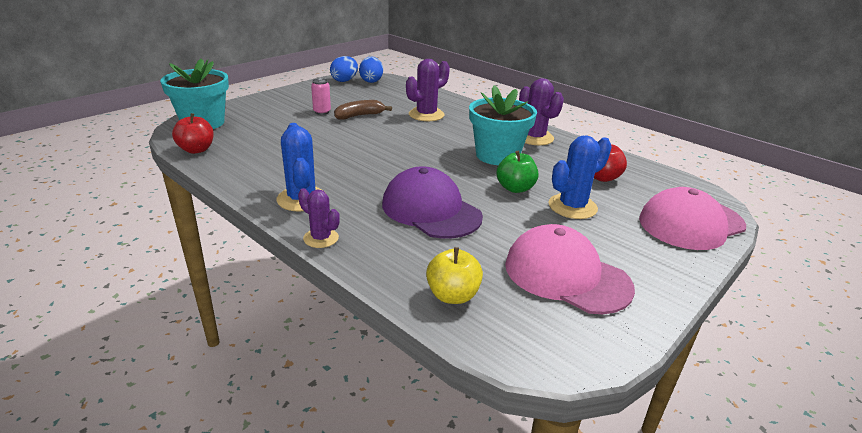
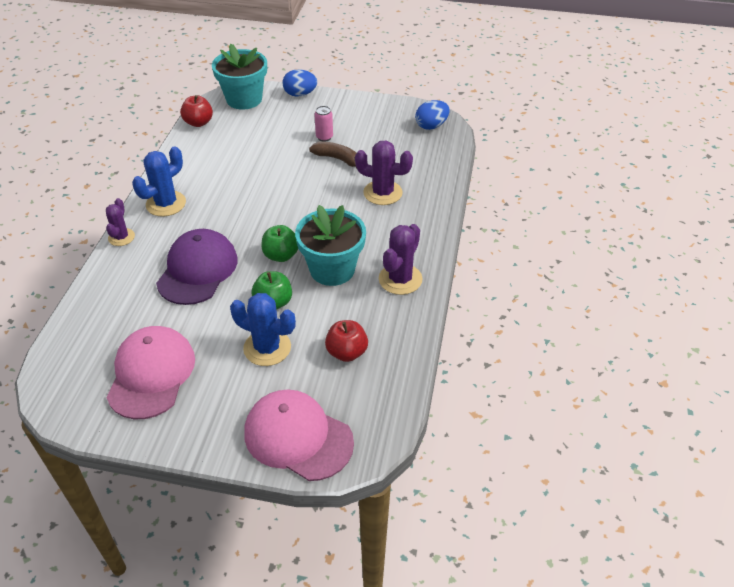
camera: 60 degrees right, 15 degrees up
blue egg [330,56,358,82] -> blue egg moved to [283,69,317,97]
yellow apple [426,247,483,304] -> none
none -> green apple [261,225,298,262]

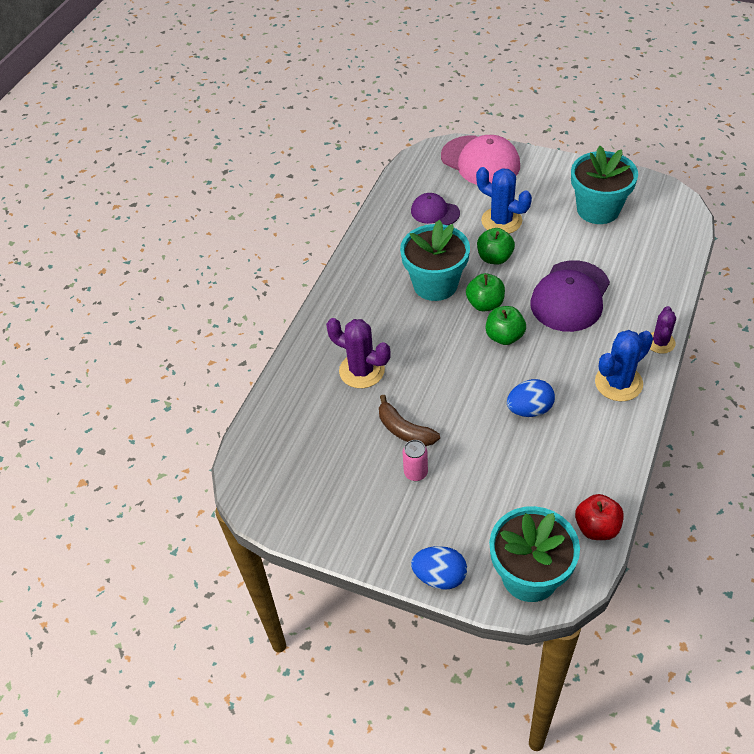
camera: 165 degrees left, 5 degrees up
pink cap [106,326,195,419] -> turquoise flower pot [571,146,638,224]
red apple [325,320,368,362] -> purple cap [411,193,460,225]
purple cactus [379,224,422,295] -> none
blue egg [415,100,450,130] -> blue egg moved to [507,379,555,417]
none -> green apple [485,306,526,345]

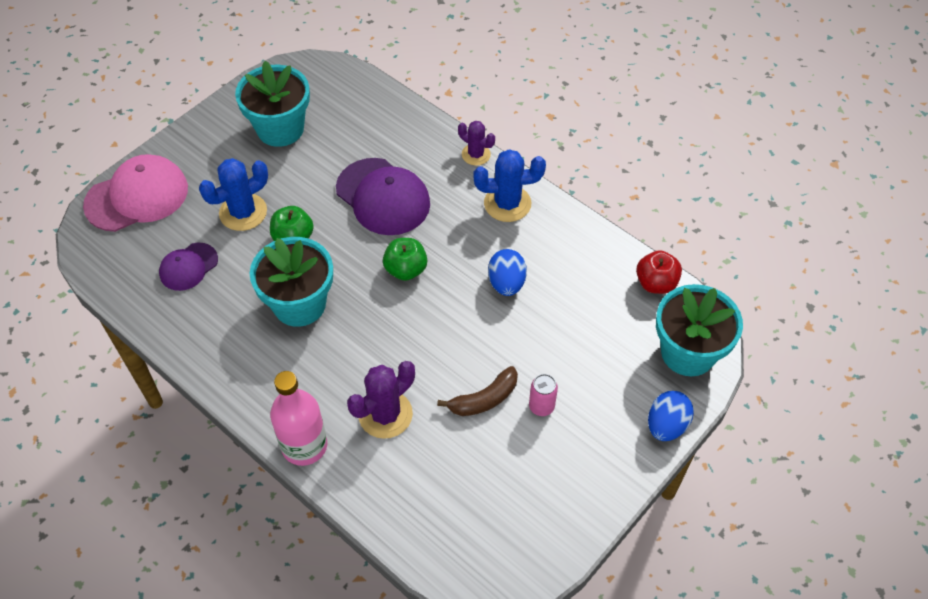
camera: 75 degrees left, 5 degrees up
green apple [466,273,505,311] -> none
blue cactus [595,330,653,401] -> blue cactus turned 75 degrees counterclockwise [473,149,546,222]
none -> pink bottle [270,371,327,466]

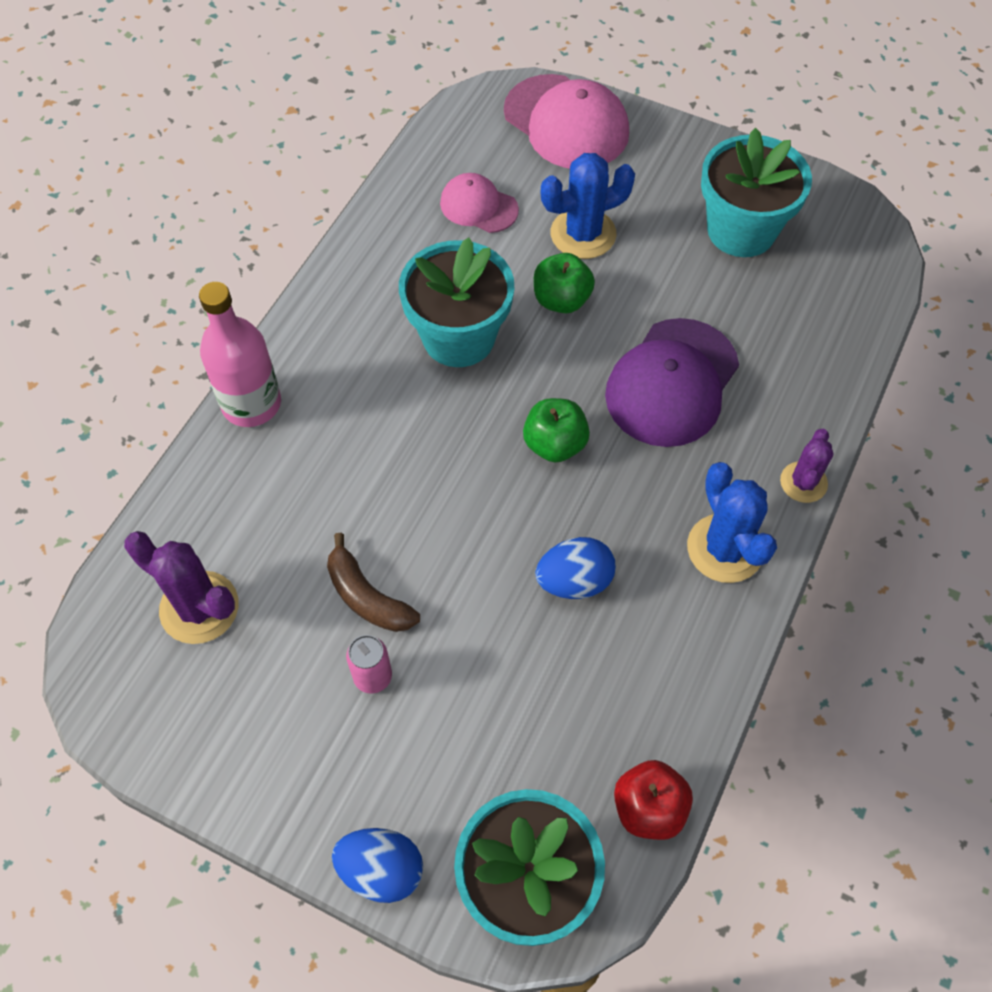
camera: 75 degrees right, 5 degrees up
purple cap [159,243,218,291] -> pink cap [440,173,519,233]
blue cactus [199,158,268,231] -> blue cactus turned 60 degrees counterclockwise [541,153,635,259]
purple cactus [347,361,415,439] -> purple cactus moved to [124,531,239,644]

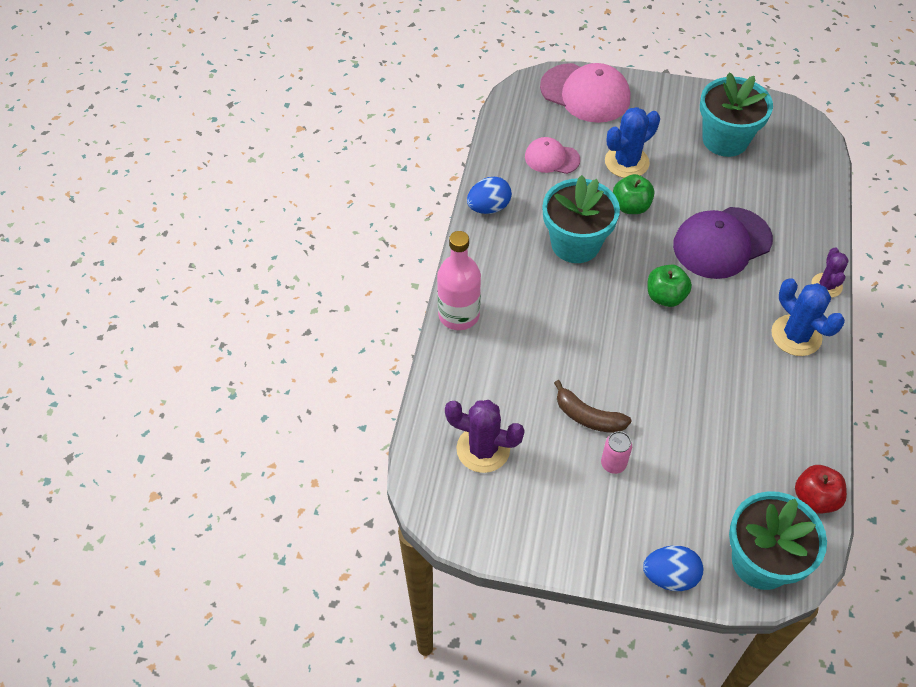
camera: 15 degrees left, 5 degrees down
blue egg [535,537,616,599] -> blue egg moved to [467,177,512,214]
purple cap [605,318,739,447] -> purple cap turned 45 degrees clockwise [673,207,773,279]

